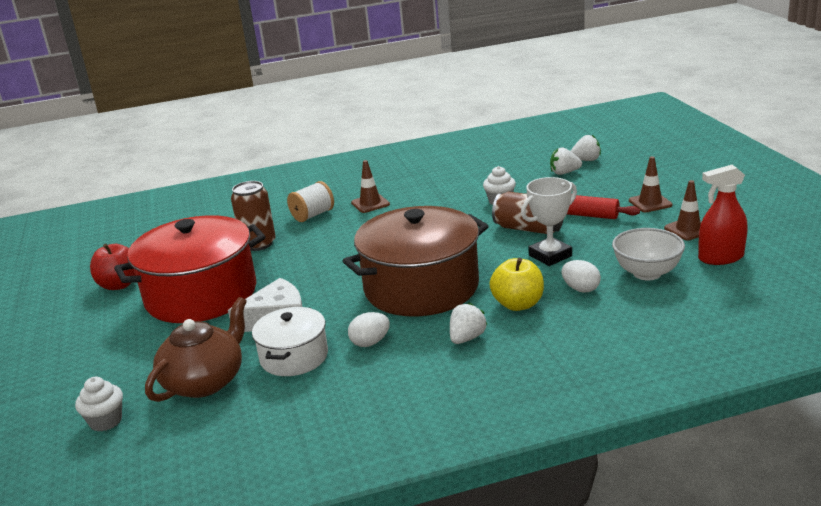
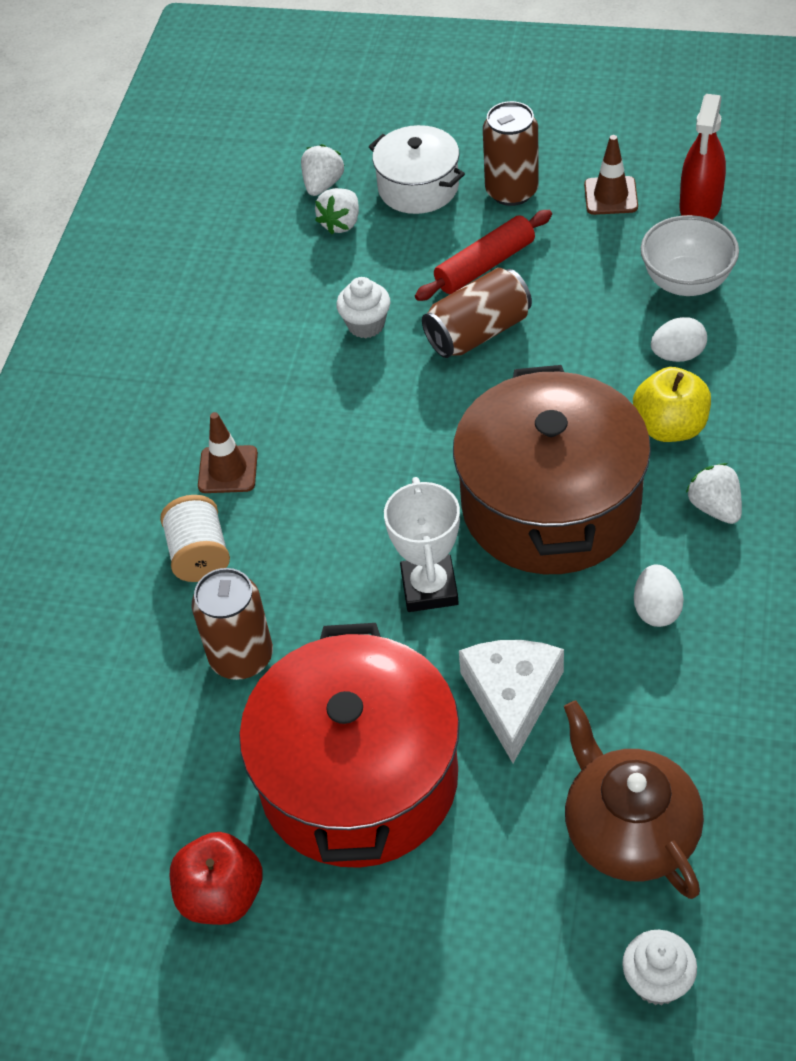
camera: 60 degrees left, 25 degrees up
white pot [252,307,328,376] -> white pot moved to [369,125,465,214]
white trophy [521,177,577,266] -> white trophy moved to [384,477,460,612]
brown traffic cone [629,156,673,212] -> brown can [483,101,539,206]

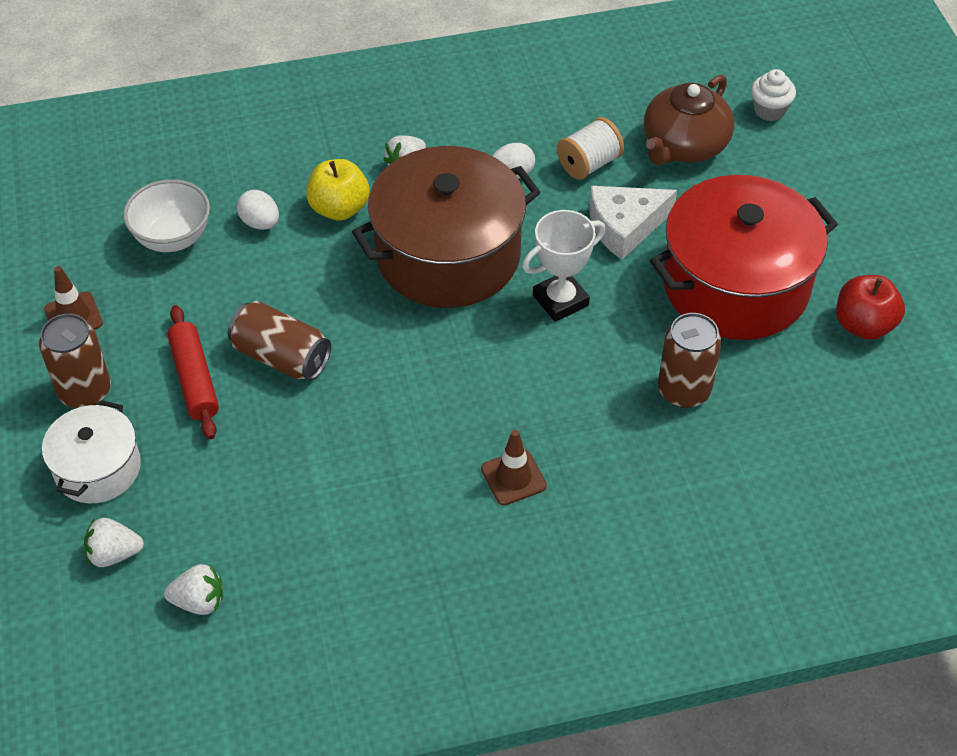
camera: 120 degrees left, 0 degrees up
white spool [160,495,230,582] -> white spool moved to [557,117,624,180]
white strawberry [315,188,359,234] -> white strawberry moved to [164,564,223,615]
white cupcake [336,277,391,338] -> none
red rolling pin [415,210,552,301] -> red rolling pin turned 45 degrees clockwise [167,305,219,439]
red spray bottle [680,94,726,220] -> none

